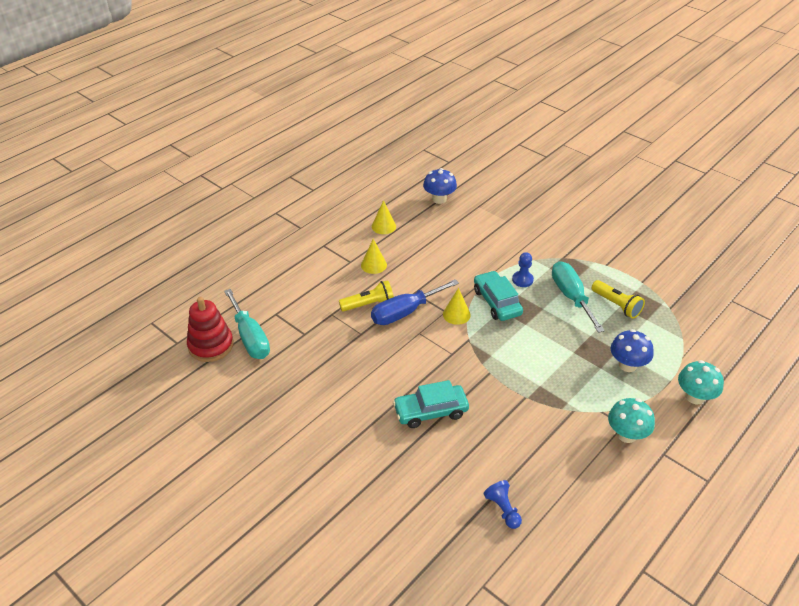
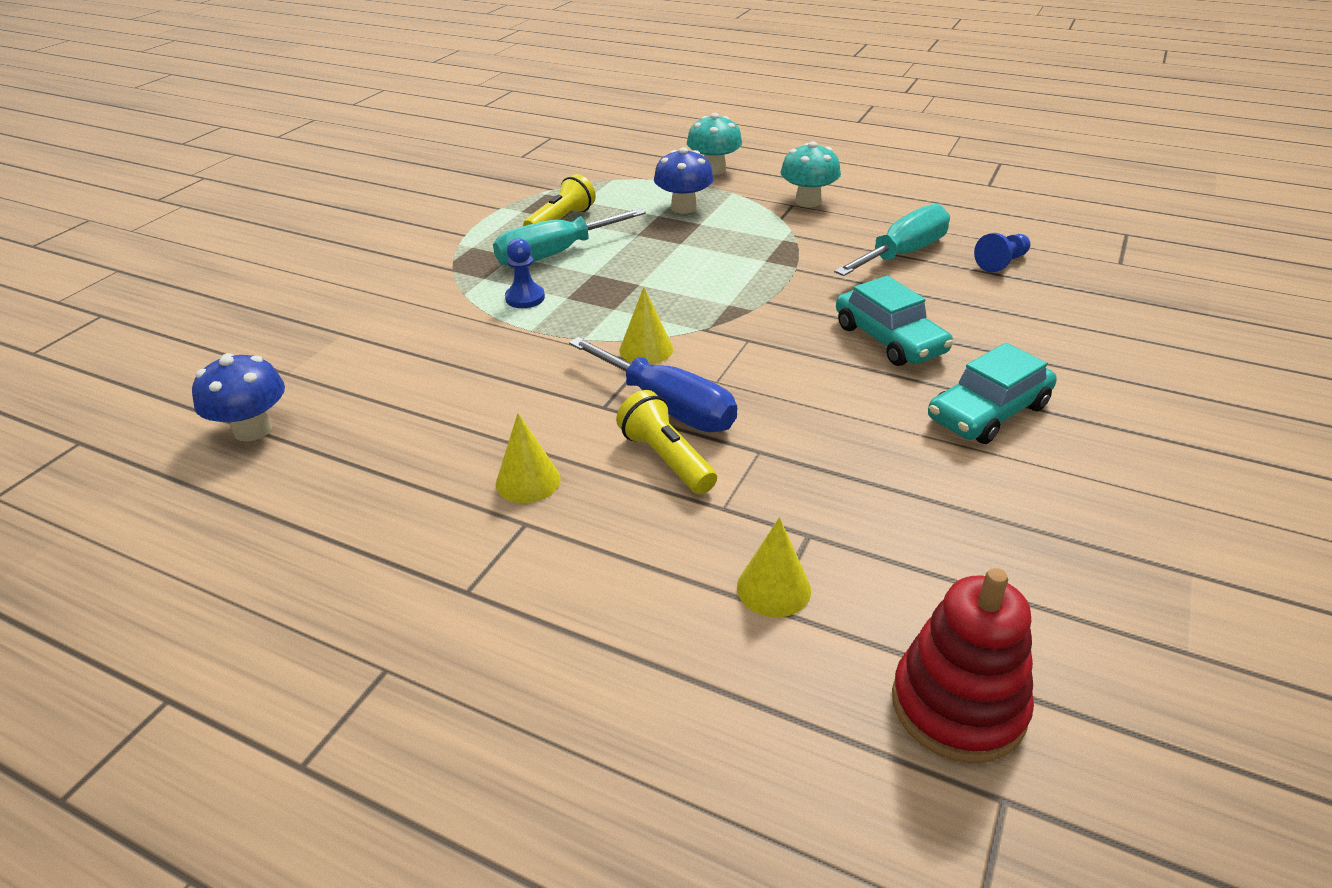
camera: 105 degrees left, 5 degrees down
turquoise screwdriver [224,289,270,359] -> turquoise screwdriver moved to [834,204,950,276]
yellow cone [372,200,396,234] -> yellow cone moved to [737,517,811,617]
turquoise car [474,271,523,321] -> turquoise car moved to [928,343,1057,444]

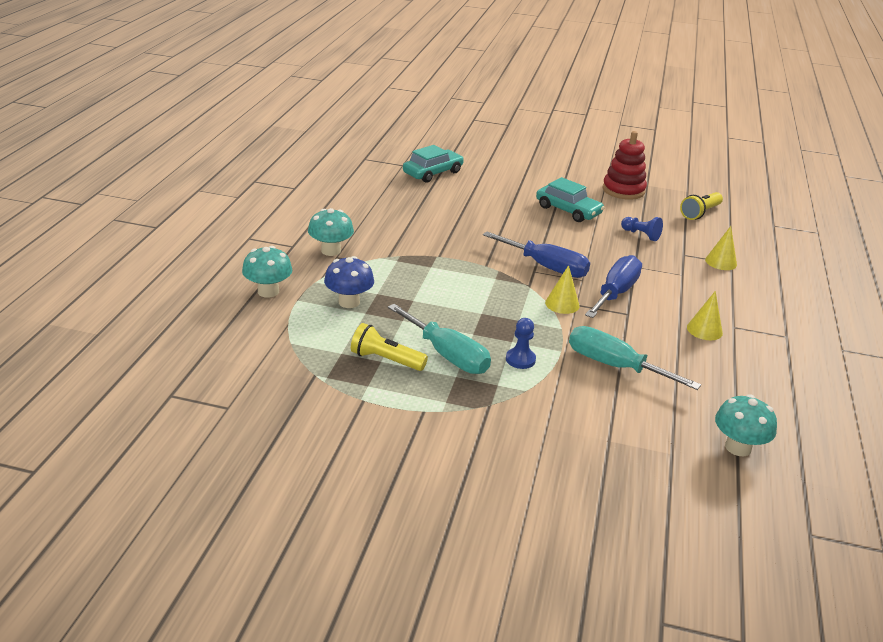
camera: 105 degrees left, 5 degrees down
blue mushroom [192,353,285,442] -> turquoise mushroom [715,395,777,456]
yellow flashlight [616,390,717,494] -> yellow flashlight moved to [680,192,723,220]
turquoise screwdriver [834,204,950,276] -> turquoise screwdriver moved to [569,326,701,390]
turquoise car [836,276,953,366] -> turquoise car moved to [403,145,464,183]
red stacking toy [892,568,1034,763] -> red stacking toy moved to [602,131,647,200]
blue pawn [974,233,1031,273] -> blue pawn moved to [621,217,663,241]
none -> blue screwdriver [483,231,590,278]

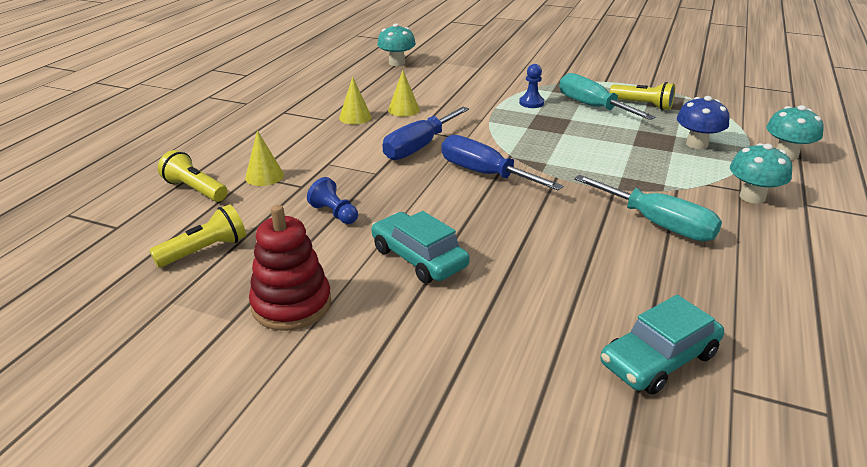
camera: 170 degrees left, 0 degrees up
yellow cone [545,265,580,314] -> yellow cone moved to [388,70,420,117]
turquoise screwdriver [569,326,701,390] -> turquoise screwdriver moved to [574,175,722,241]
none -> yellow flashlight [158,150,228,202]

